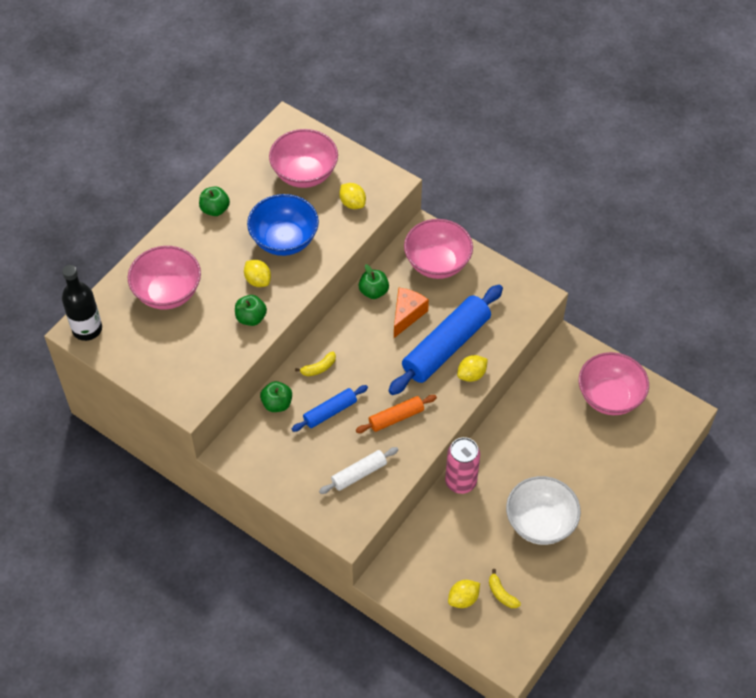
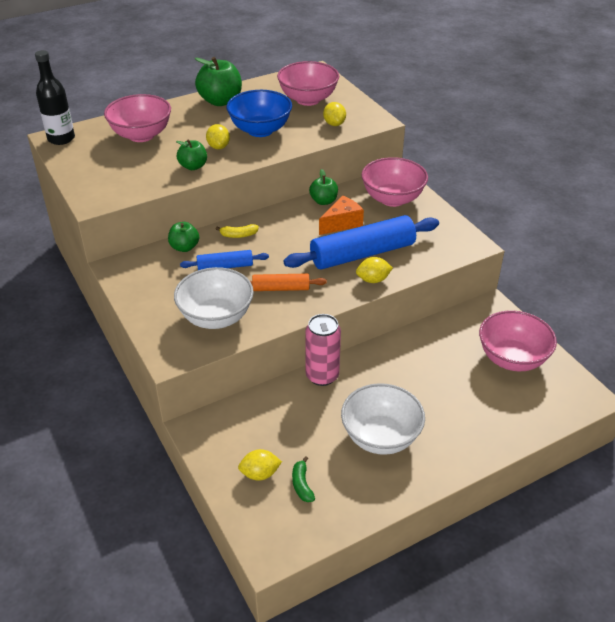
camera: 25 degrees right, 15 degrees down
green apple [199,187,230,216] -> green apple [195,57,242,106], size x1.71
white rolling pin [319,447,398,494] -> white bowl [174,267,254,329]
yellow banana [489,569,521,608] -> green banana [292,456,315,502]

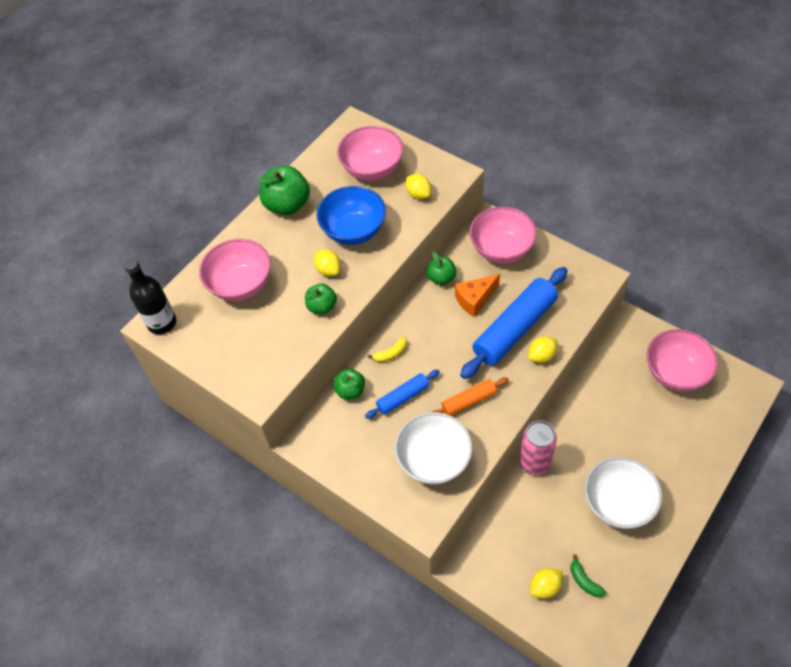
camera: 20 degrees left, 15 degrees up
orange cheese [319,195,364,235] -> orange cheese turned 150 degrees counterclockwise [455,274,500,317]

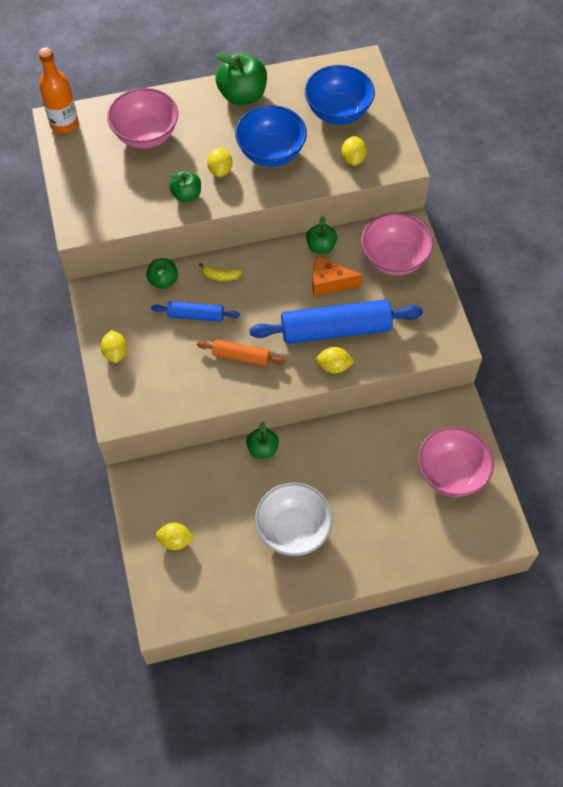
camera: 35 degrees right, 5 degrees up
black bottle [123,258,176,334] -> orange bottle [39,47,78,133]
pink bowl [337,126,403,181] -> blue bowl [305,65,375,125]
white bowl [395,412,472,484] -> none
pink can [519,421,557,475] -> green apple [246,421,279,459]
green banana [570,554,606,597] -> none
none -> yellow lemon [101,330,127,363]

